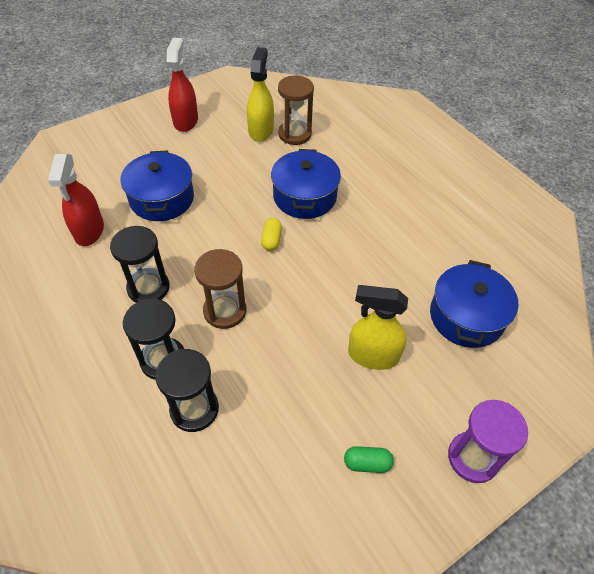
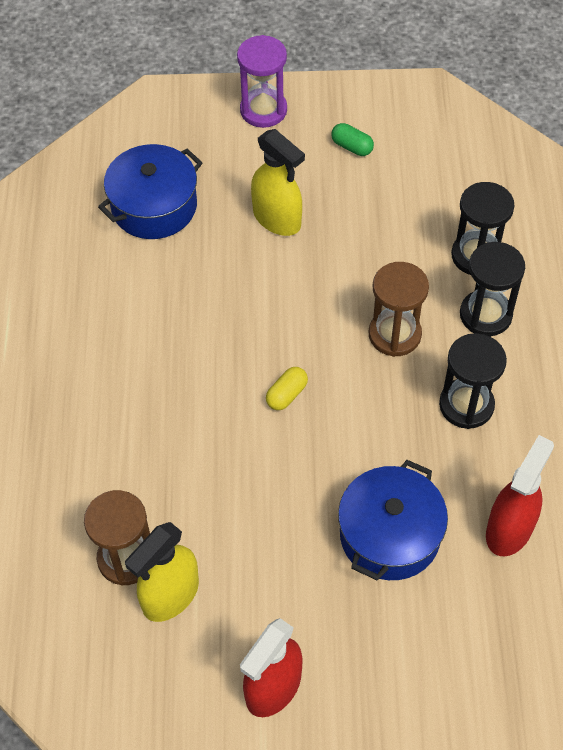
camera: 145 degrees left, 5 degrees up
blue pot [271,149,341,219] -> none

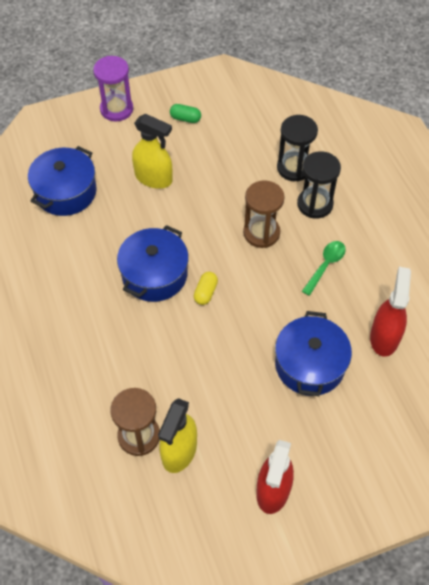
camera: 20 degrees left, 0 degrees up
black hourglass [439,333,507,429] -> green spoon [302,241,346,296]
none -> blue pot [117,225,189,302]

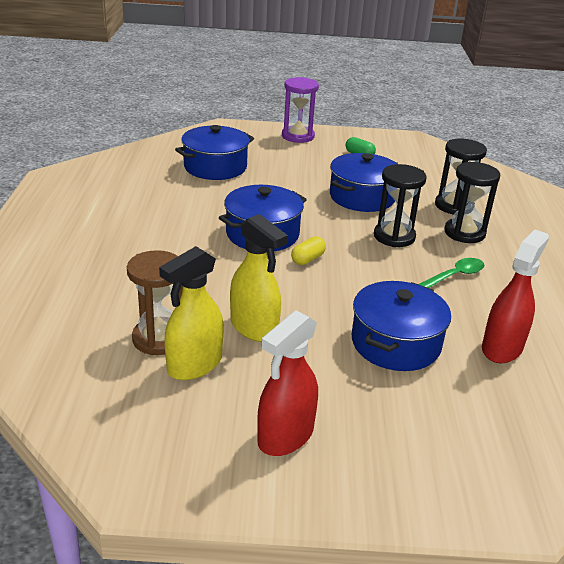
camera: 20 degrees right, 25 degrees down
yellow spray bottle [132,114,173,189] -> yellow spray bottle moved to [230,214,288,342]
brown hourglass [243,180,284,248] -> black hourglass [374,164,427,247]
none -> blue pot [330,153,398,212]

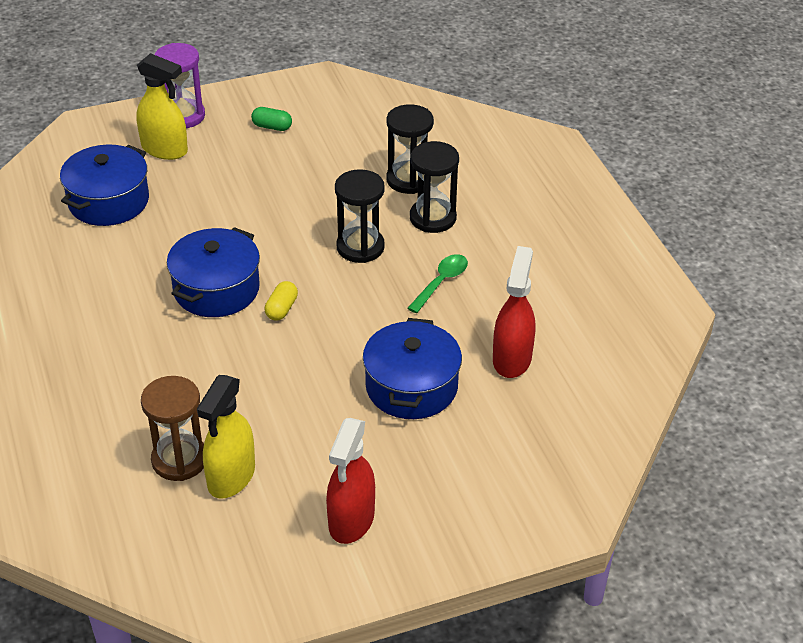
camera: 20 degrees left, 10 degrees up
yellow spray bottle [230,214,288,342] -> yellow spray bottle moved to [136,53,188,160]
blue pot [330,153,398,212] -> none

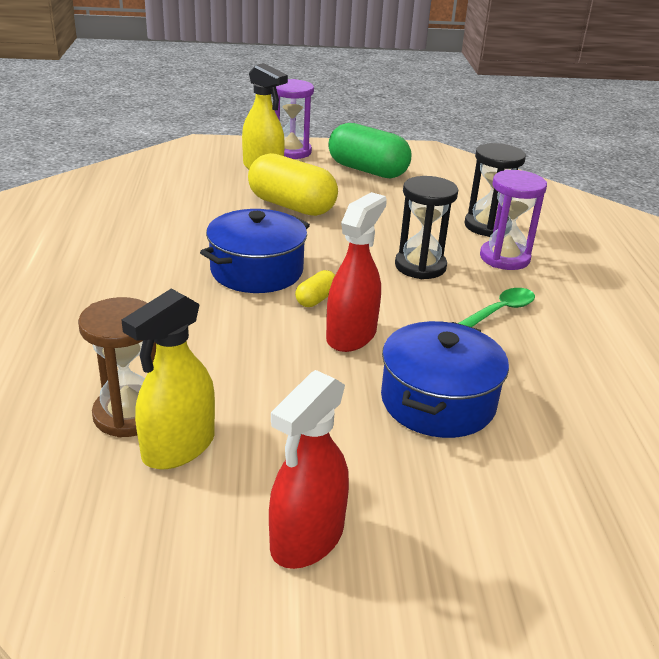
camera: 15 degrees right, 10 degrees down
blue pot [60,145,149,226] -> none
green capsule [251,107,292,131] -> green capsule [328,123,412,179], size x2.23
black hourglass [410,141,459,233] -> purple hourglass [480,170,547,270]
red spray bottle [493,246,535,378] -> red spray bottle moved to [326,192,387,352]
none -> yellow capsule [248,153,338,216]

